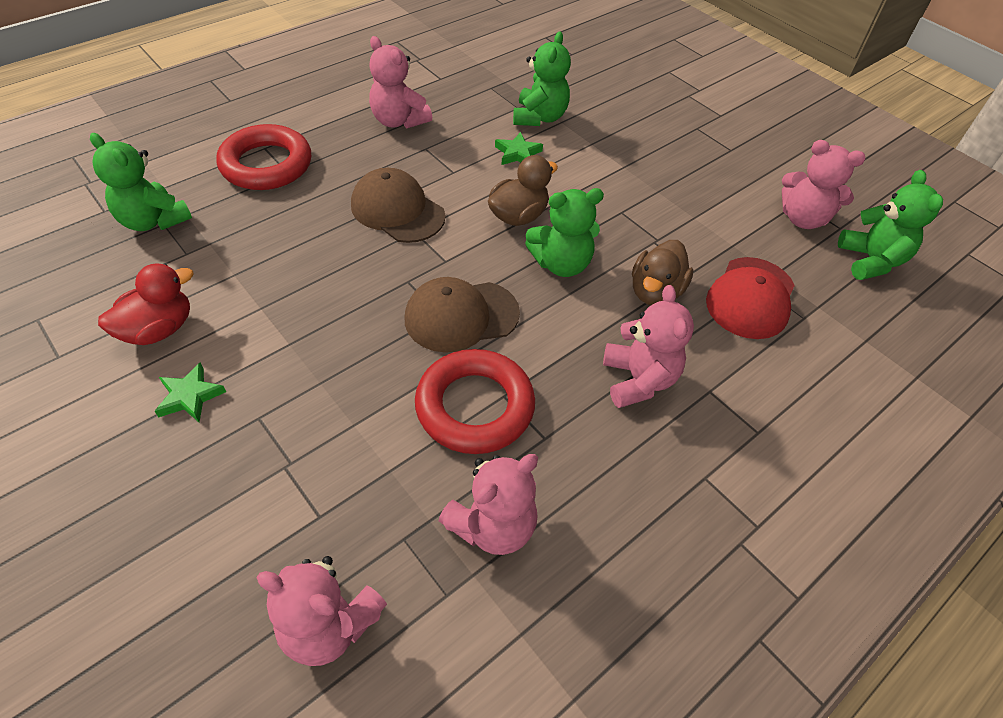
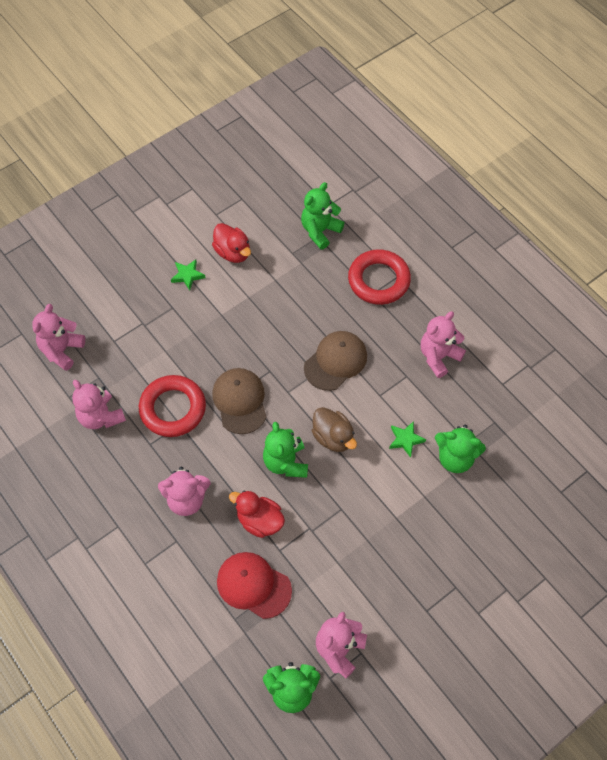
camera: 95 degrees right, 10 degrees up
brown duck [632,240,693,305] -> red duck [229,491,285,538]

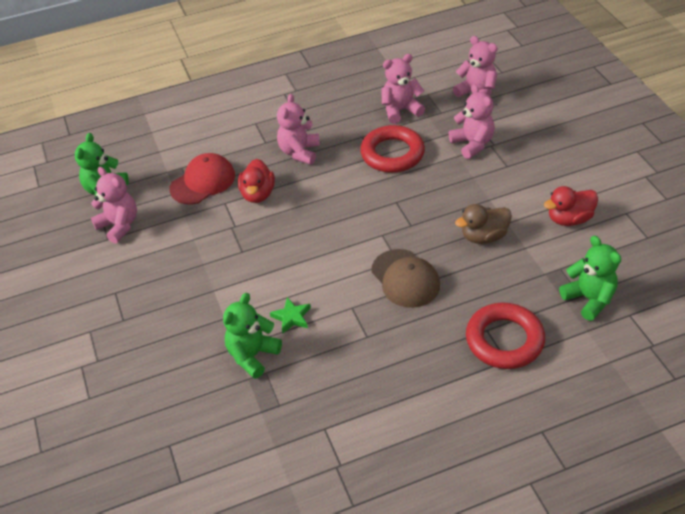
camera: 110 degrees right, 15 degrees down
green star [171,260,205,290] -> none
brown cap [212,368,267,434] -> none
red duck [229,491,285,538] -> red duck turned 135 degrees clockwise [238,159,275,203]
green teddy bear [263,422,308,478] -> none
brown duck [312,407,357,452] -> brown duck moved to [455,204,512,244]
pink teddy bear [421,311,466,378] -> pink teddy bear moved to [449,84,495,159]

